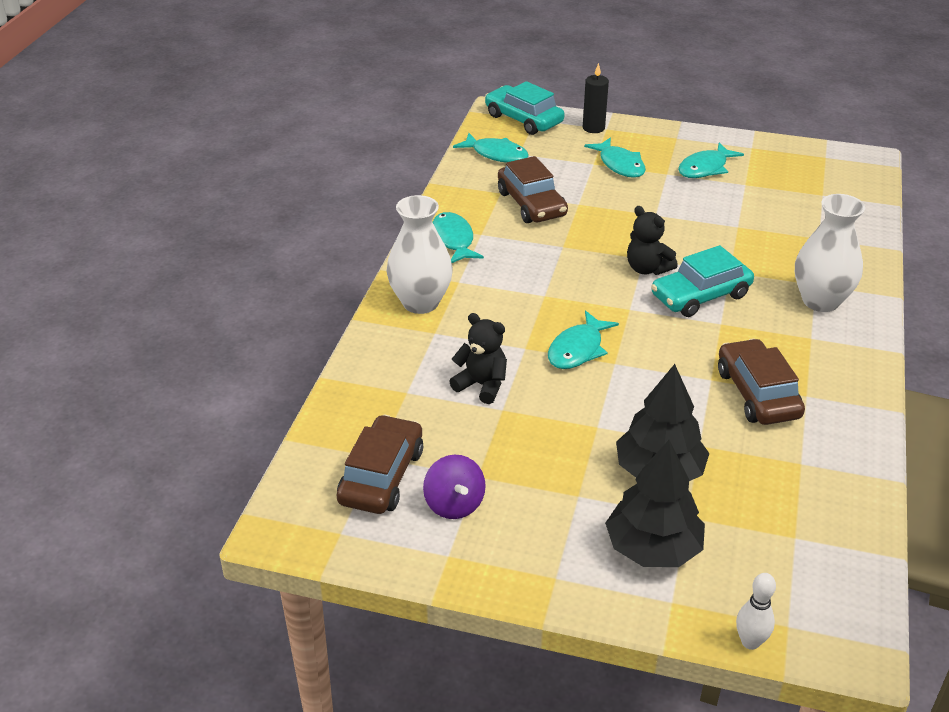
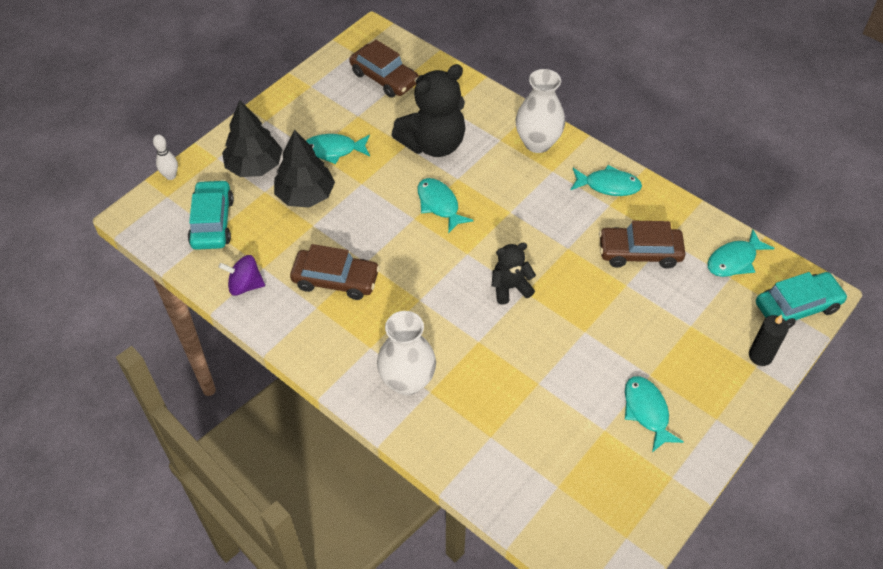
camera: 115 degrees right, 15 degrees up
purple spinning top [423,455,486,519] -> purple spinning top moved to [218,255,265,296]
black teddy bear [449,313,507,404] -> black teddy bear [392,64,466,157], size x1.86
turquoise fish [584,137,646,178] -> turquoise fish moved to [306,134,370,164]
turquoise car [651,245,754,317] -> turquoise car moved to [188,180,234,250]

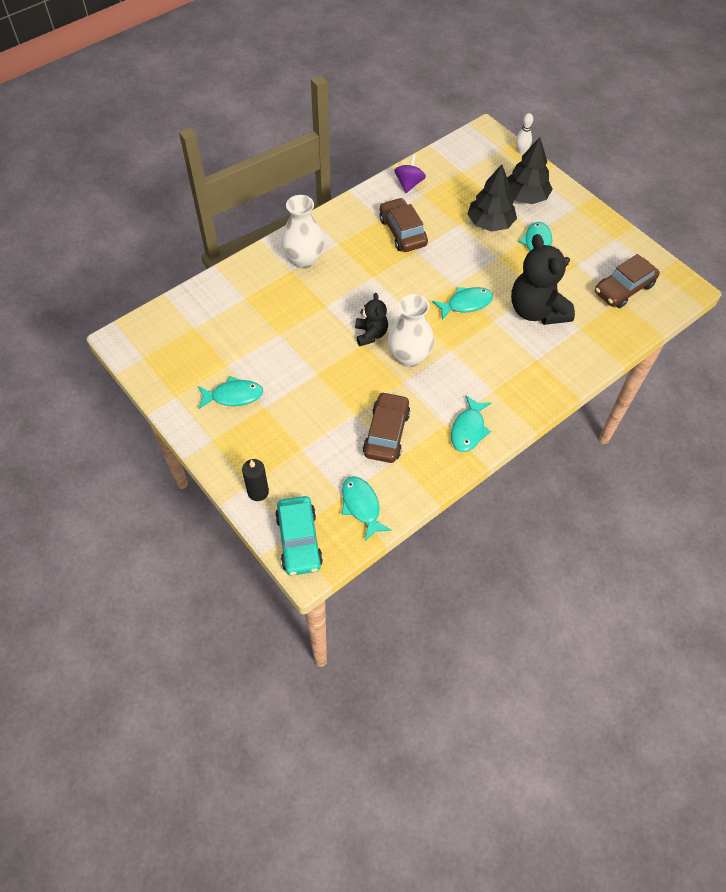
camera: 100 degrees right, 5 degrees up
turquoise car [188,180,234,250] -> none
brown car [290,244,380,300] -> brown car turned 135 degrees clockwise [380,198,428,252]
white vase [516,69,565,153] -> white vase moved to [388,294,434,367]

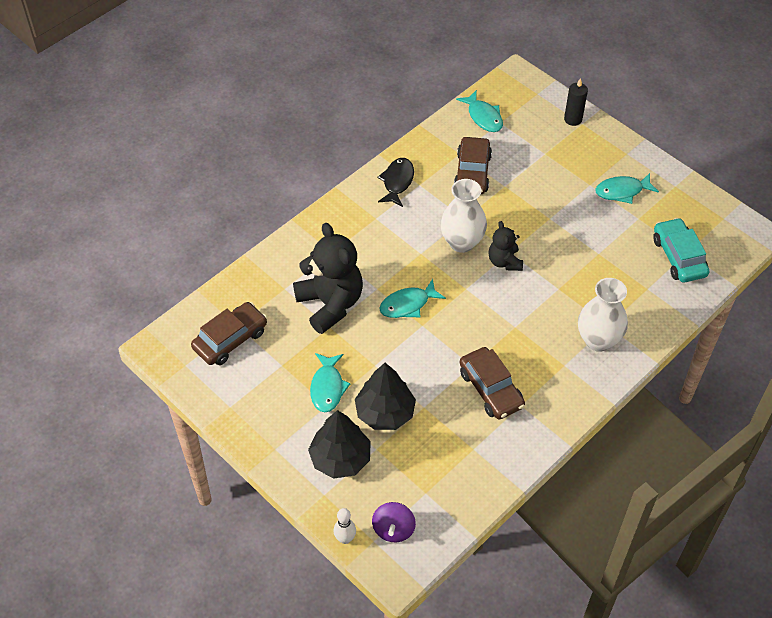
camera: 175 degrees right, 5 degrees down
turquoise car [275,496,323,576] -> turquoise car moved to [653,218,709,283]
purple spinning top [394,155,426,193] -> purple spinning top moved to [372,502,416,542]
turquoise fish [451,395,491,452] -> black fish [377,158,414,207]

